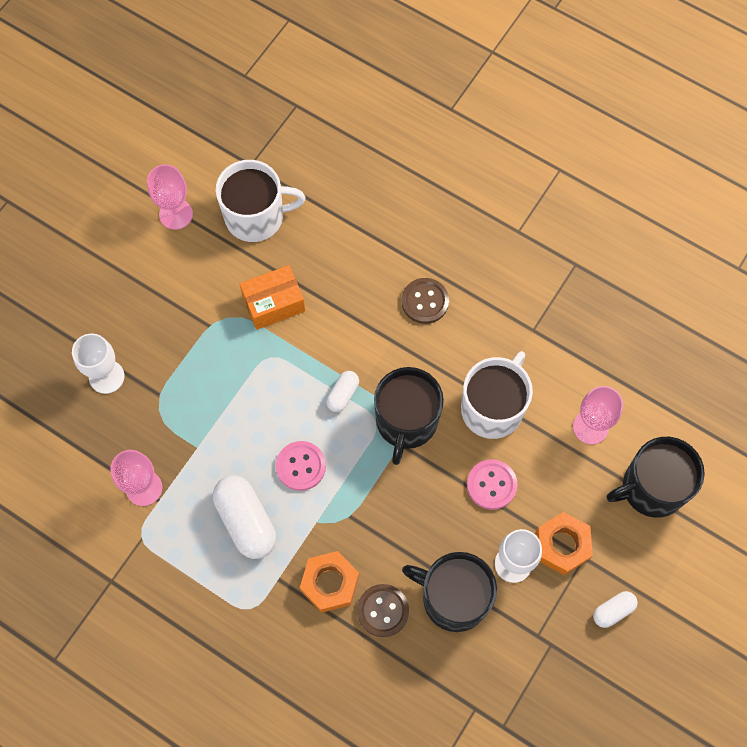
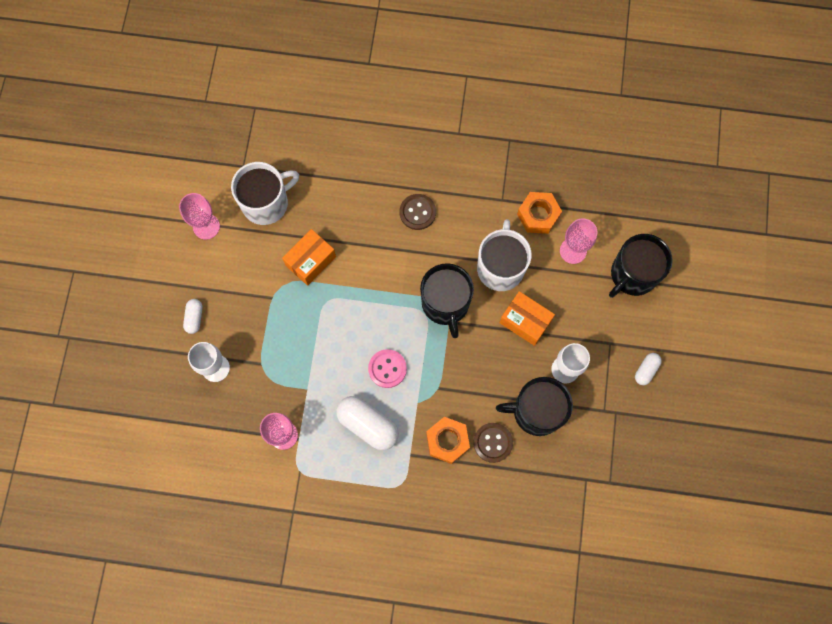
camera: 25 degrees left, 5 degrees up
white capsule [326,371,359,412] -> white capsule moved to [183,299,202,334]
pink button [467,459,518,510] -> orange box [499,291,555,346]
orange nut [536,512,593,575] -> orange nut moved to [517,192,562,234]

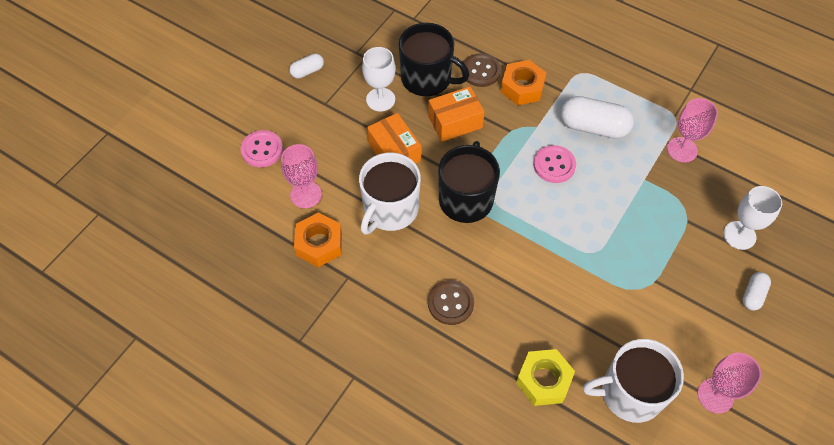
camera: 155 degrees left, 15 degrees down
orange box [282,229,336,286] -> orange box moved to [428,86,485,142]
white capsule [336,396,399,450] -> white capsule turned 45 degrees counterclockwise [560,96,634,139]
black mug [609,234,673,298] -> pink button [241,130,283,167]
none -> yellow nut [516,349,575,406]

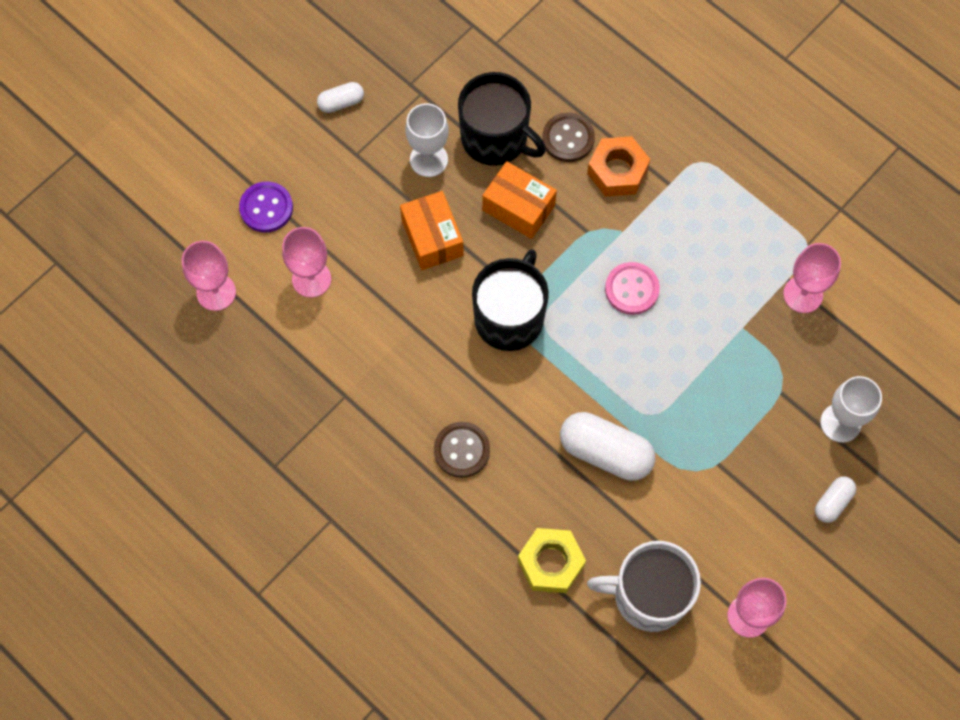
camera: 10 degrees right, 10 degrees up
pink button [241,130,283,167] -> purple button [239,181,293,233]
orange nut [294,213,342,267] -> none
white mug [359,153,421,235] -> none
orange box [428,86,485,142] -> orange box turned 45 degrees clockwise [482,161,557,239]
white capsule [560,96,634,139] -> white capsule moved to [560,412,655,481]
none -> pink goblet [182,241,236,311]

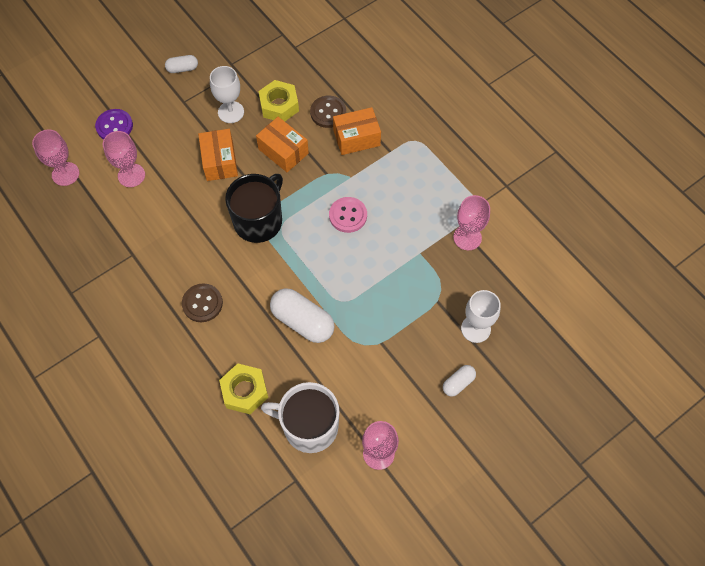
camera: 10 degrees right, 5 degrees down
black mug [458,72,546,166] -> yellow nut [259,80,299,121]
orange nut [587,136,650,196] -> orange box [333,107,381,155]

